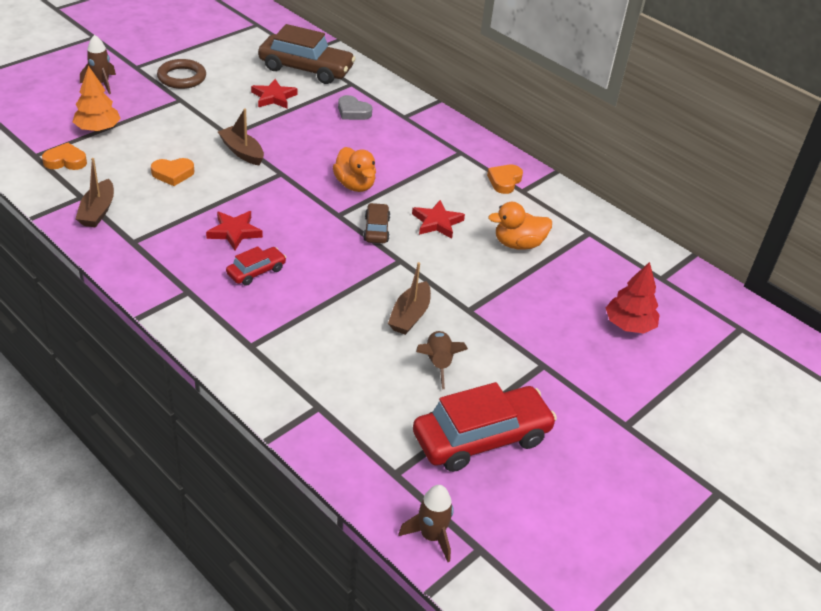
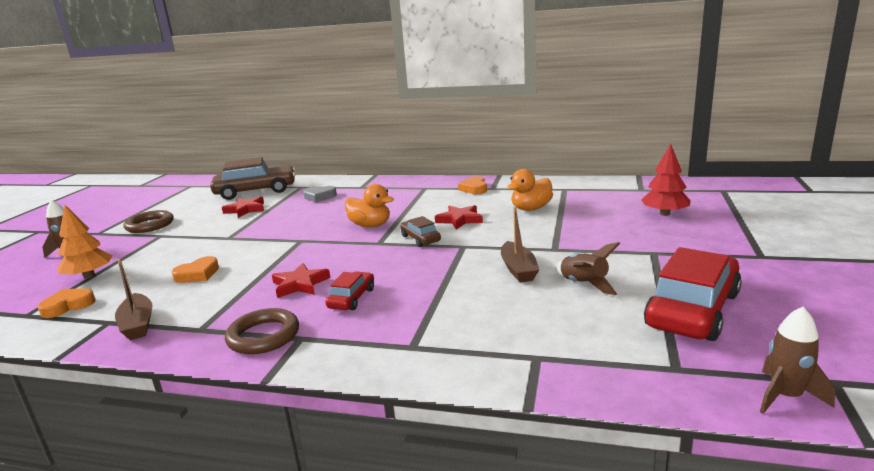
camera: 25 degrees left, 20 degrees down
brown boat [218,108,264,166] -> none
none -> brown ring [225,308,299,354]

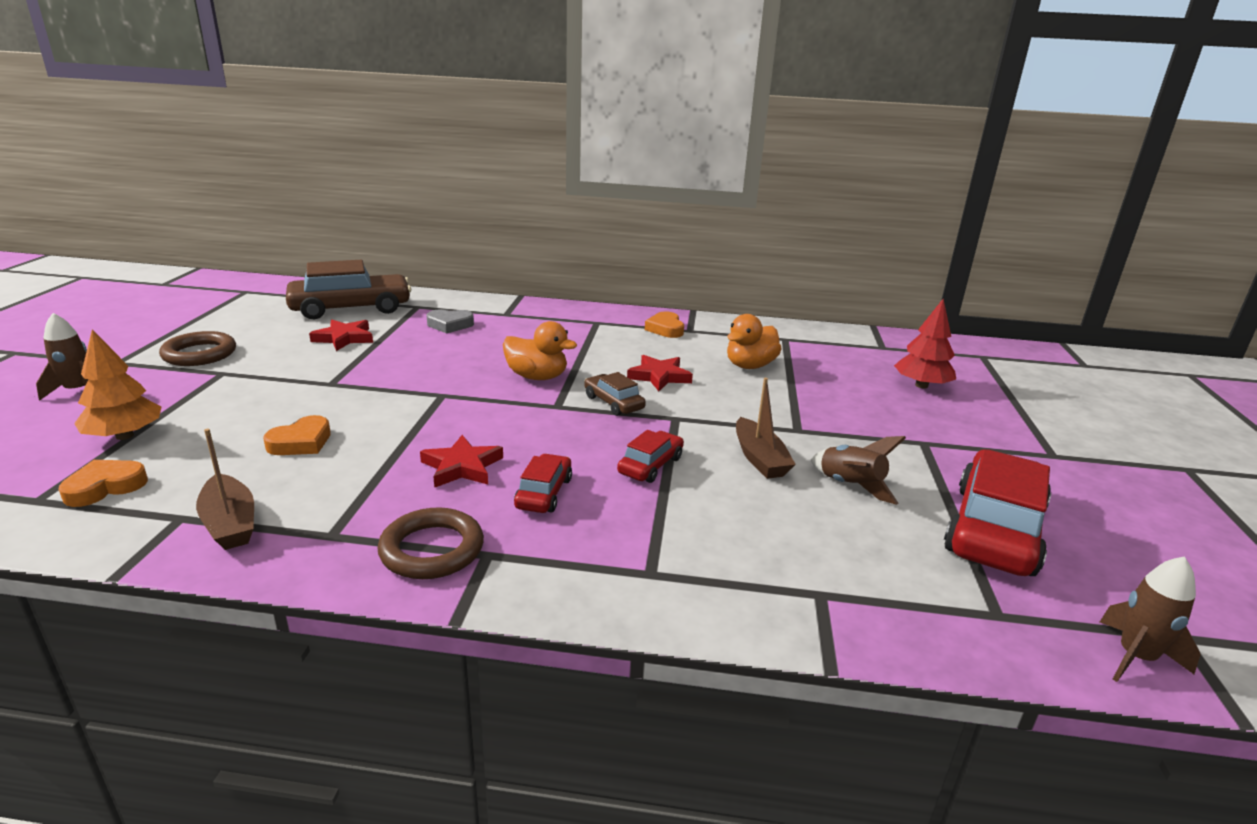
camera: 10 degrees left, 5 degrees up
none -> red car [617,430,684,483]

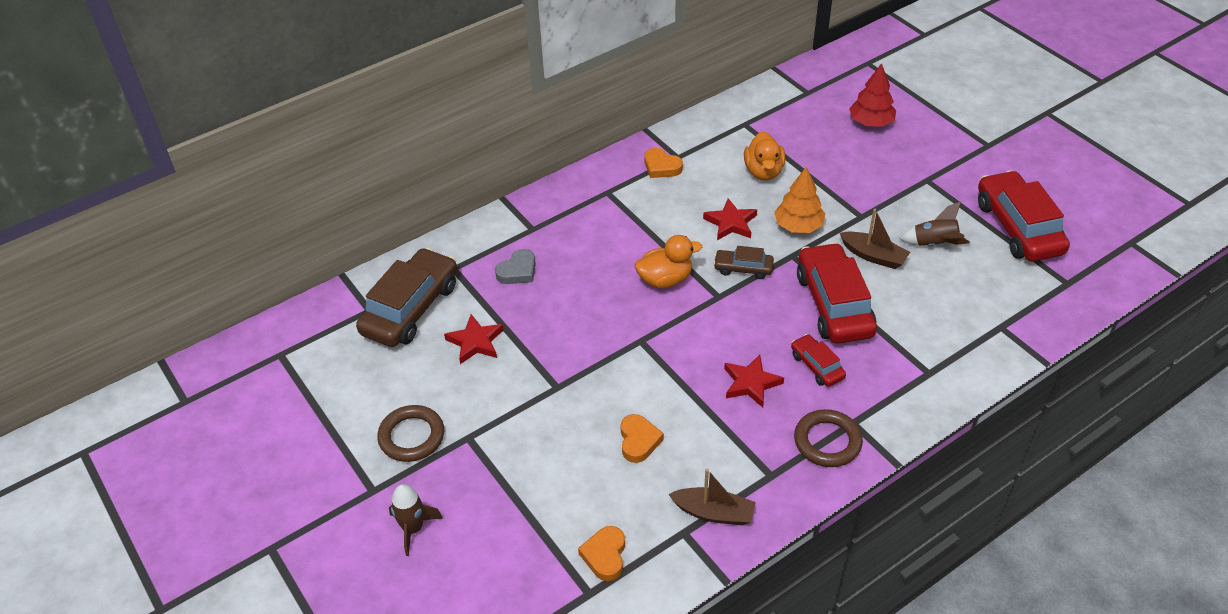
camera: 40 degrees left, 20 degrees up
orange tree [74,329,161,440] -> orange tree moved to [774,167,826,233]
red car [617,430,684,483] -> red car [797,242,877,344], size x2.02
brown rocket [1100,556,1201,682] -> none

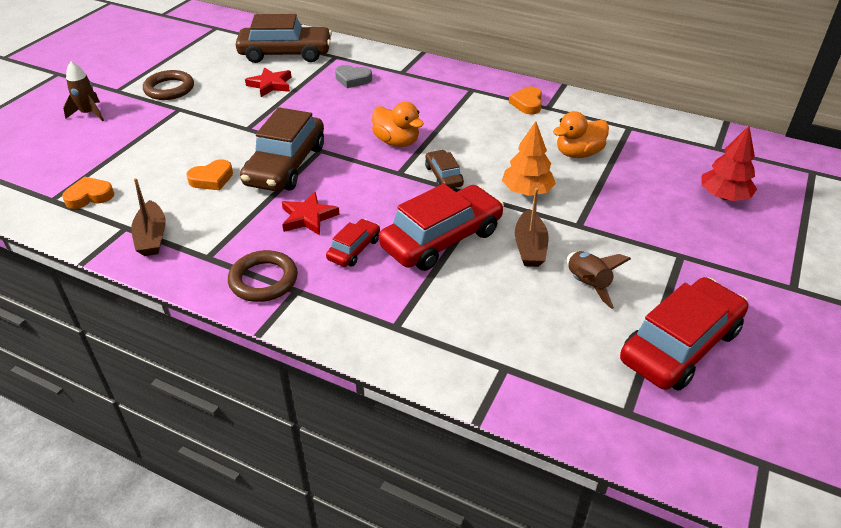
camera: 60 degrees right, 5 degrees down
red star [703,198,757,240] -> none
none -> brown car [240,107,324,191]

